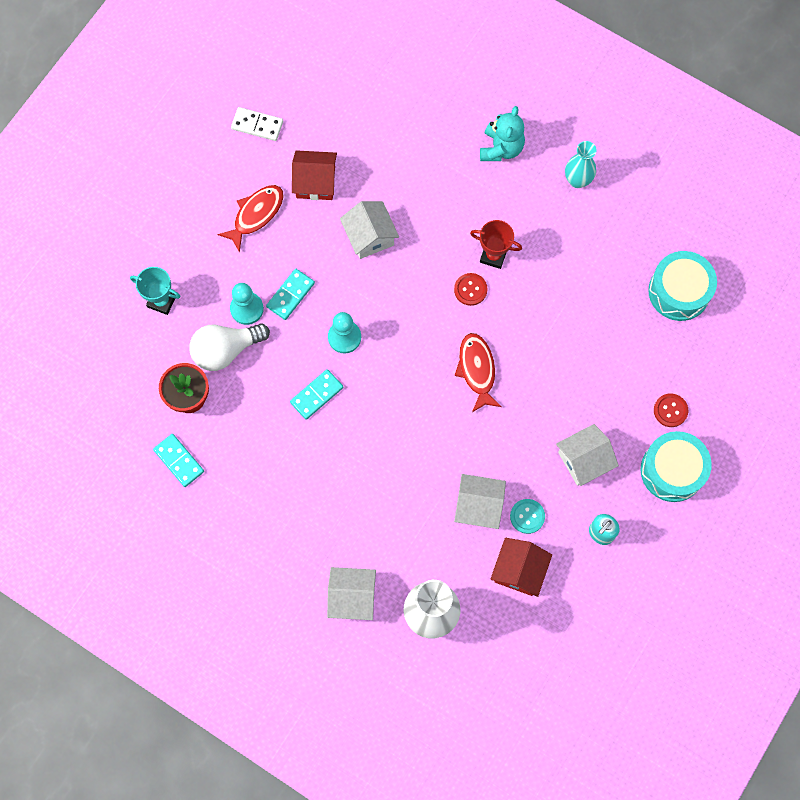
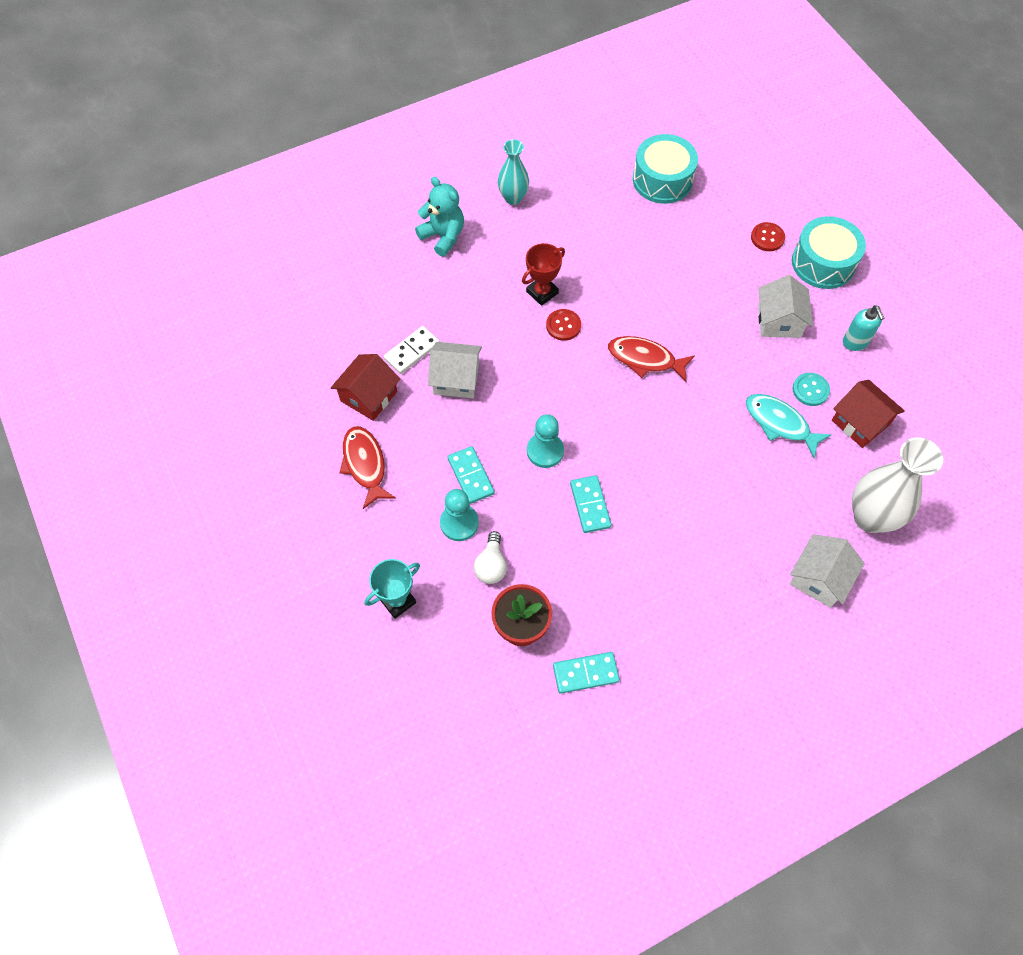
camera: 60 degrees left, 10 degrees down
white light bulb [189,323,270,371] -> white light bulb [474,531,507,584], size x0.61
white domino [231,107,283,141] -> white domino moved to [384,326,440,374]
white house [454,474,506,529] -> turquoise fish [746,394,832,458]

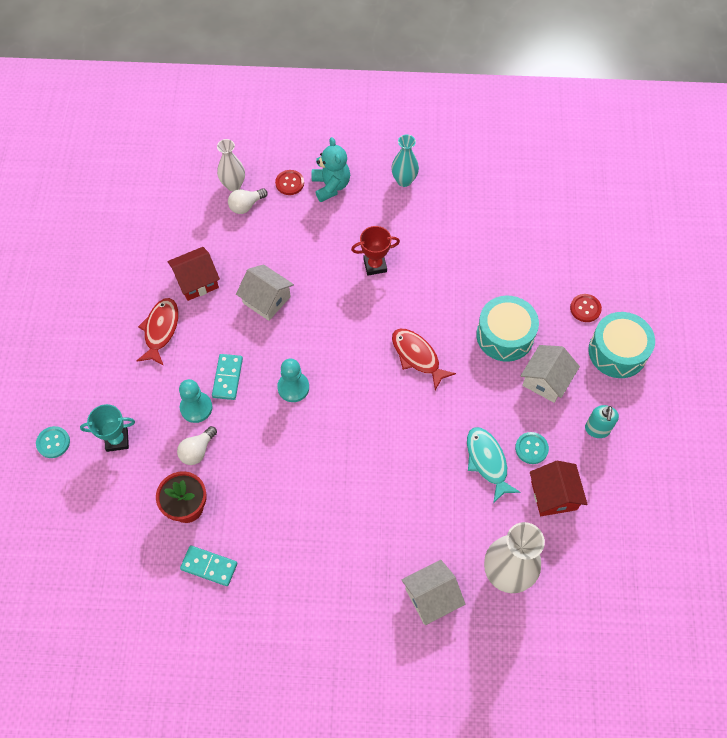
camera: 30 degrees right, 0 degrees up
white domino [384,326,440,374] -> none
red button [546,309,581,341] -> red button moved to [275,170,304,195]
turquoise domino [570,475,612,533] -> none
turquoise drum [633,134,698,204] -> turquoise drum moved to [476,296,539,362]
none -> turquoise button [36,426,70,458]
none -> white vase [217,139,245,191]
none -> white light bulb [228,188,268,214]

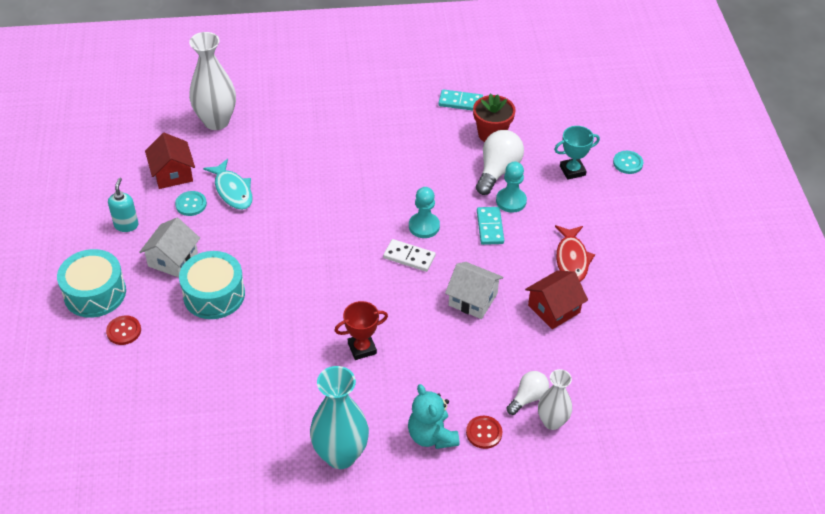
camera: 170 degrees right, 15 degrees down
white light bulb [177,426,217,465] -> white light bulb [476,130,524,195], size x1.64
turquoise vase [391,134,419,187] -> turquoise vase [310,366,369,469], size x1.65
red fish [392,329,456,390] -> none
white house [402,560,465,625] -> none
none -> white domino [383,239,436,272]

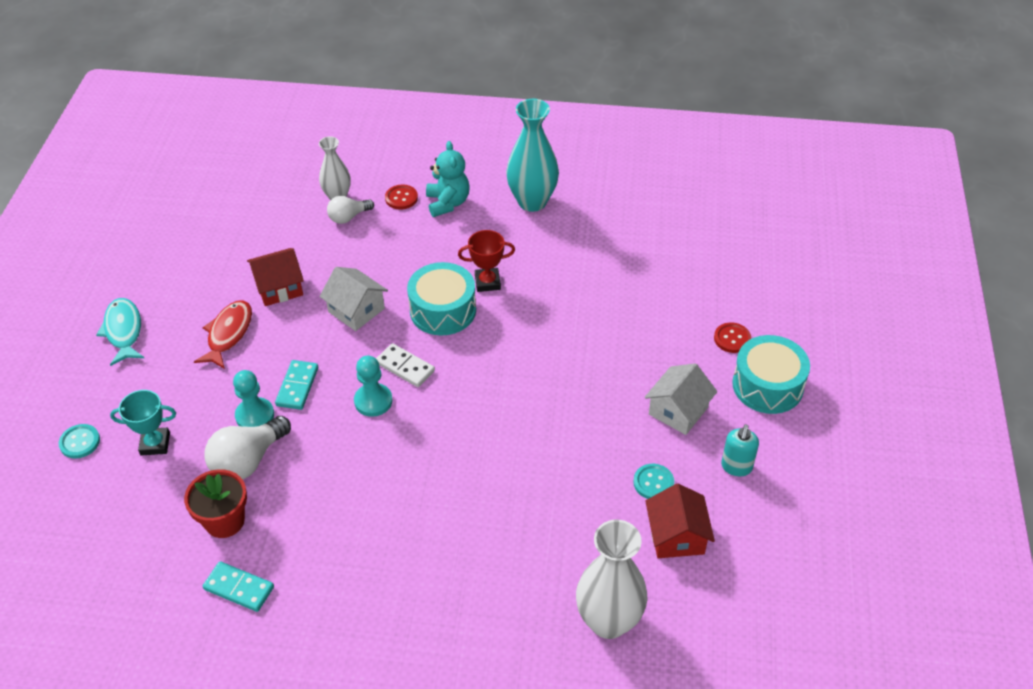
camera: 165 degrees left, 0 degrees up
turquoise drum [179,251,245,319] -> turquoise drum moved to [407,262,476,335]
turquoise fish [203,159,253,210] -> turquoise fish moved to [96,298,144,366]

